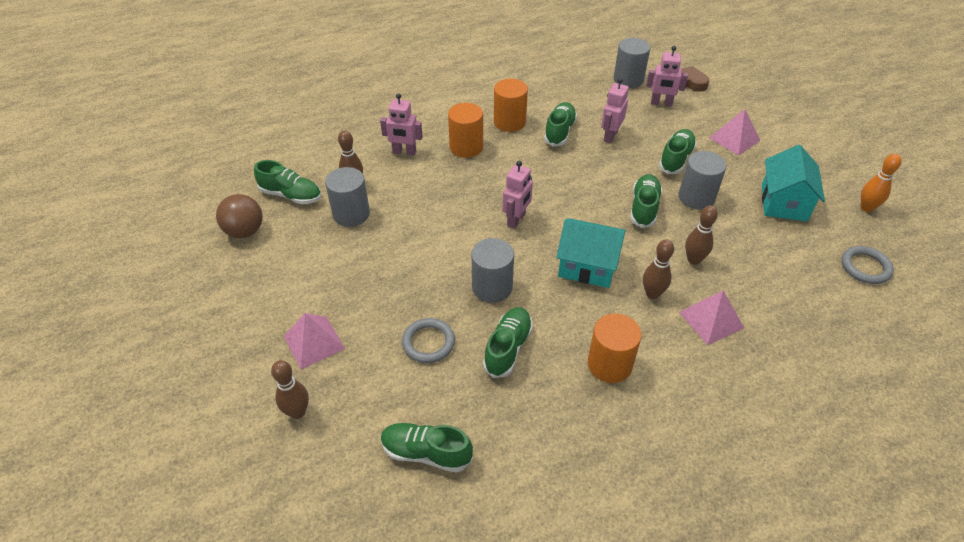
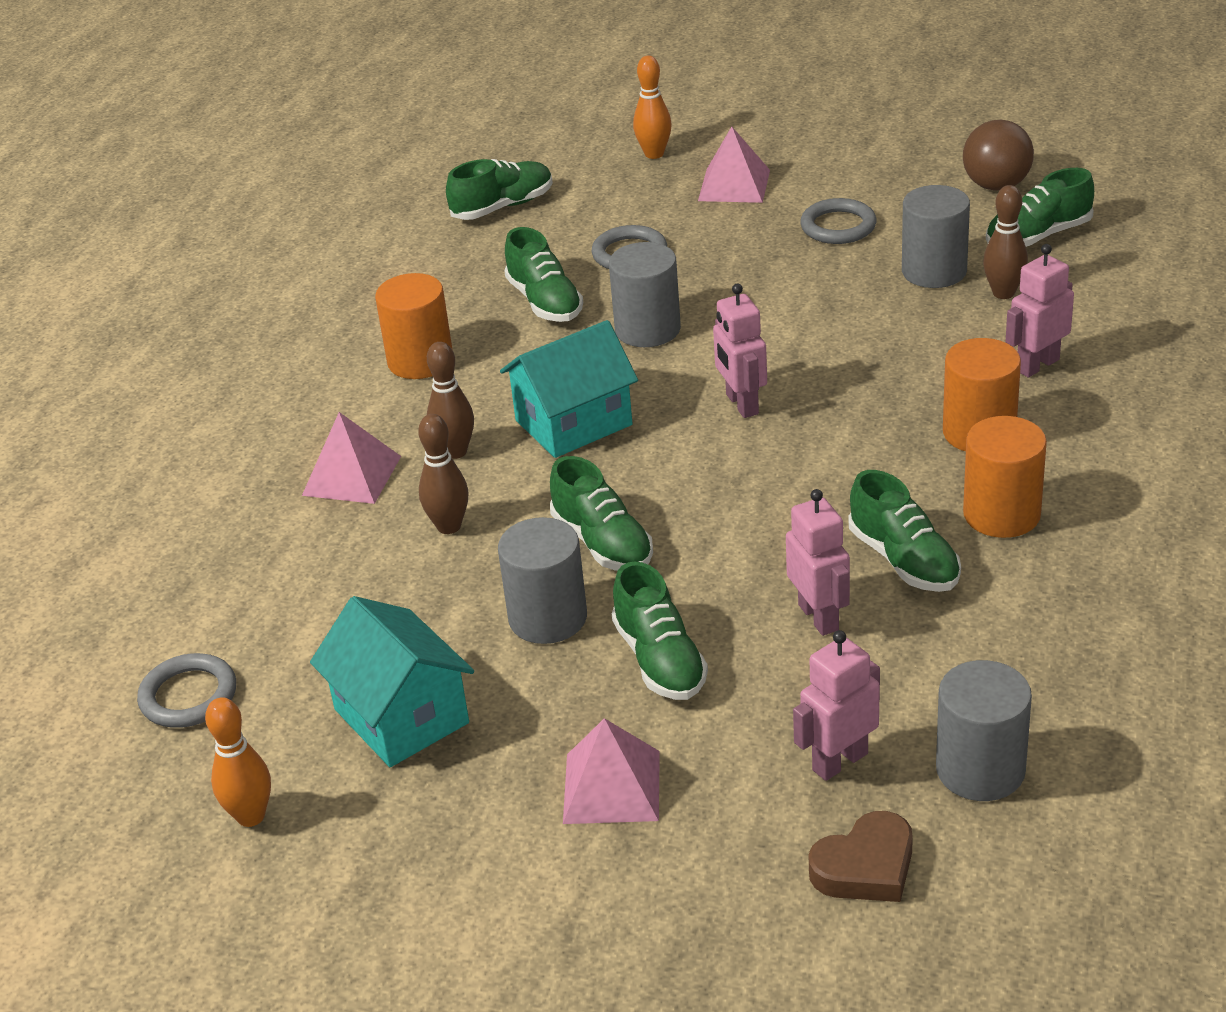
camera: 135 degrees right, 10 degrees down
brown bowling pin [271,360,309,419] -> orange bowling pin [633,55,672,159]
none -> grey ring [800,198,876,244]

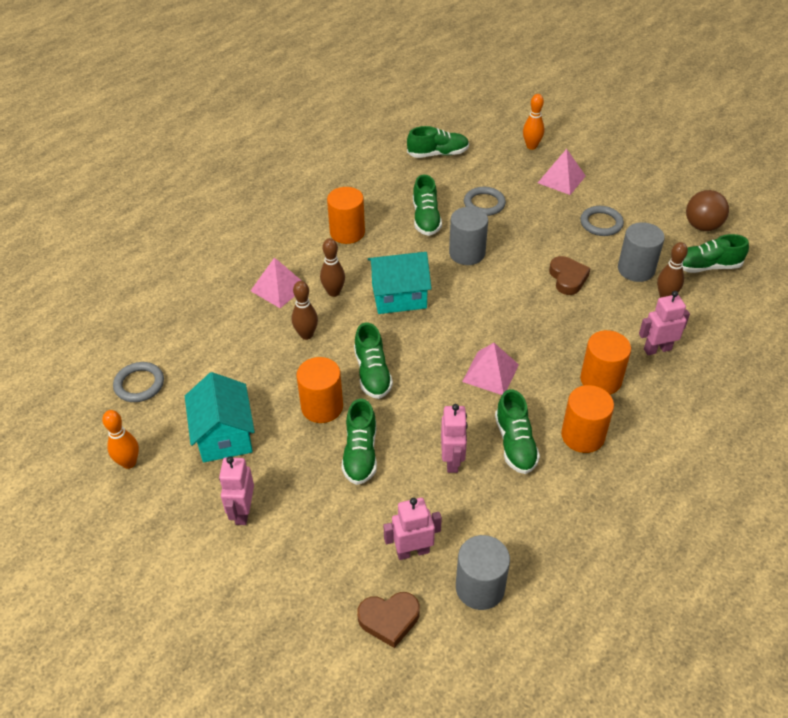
camera: 20 degrees right, 10 degrees up
grey cylinder [498,517,587,644] -> orange cylinder [297,357,343,423]
pink pyramid [563,718,660,824] -> pink pyramid moved to [462,343,519,395]
pink robot [713,284,767,418] -> pink robot moved to [219,456,254,525]
none -> brown heart [549,256,591,295]

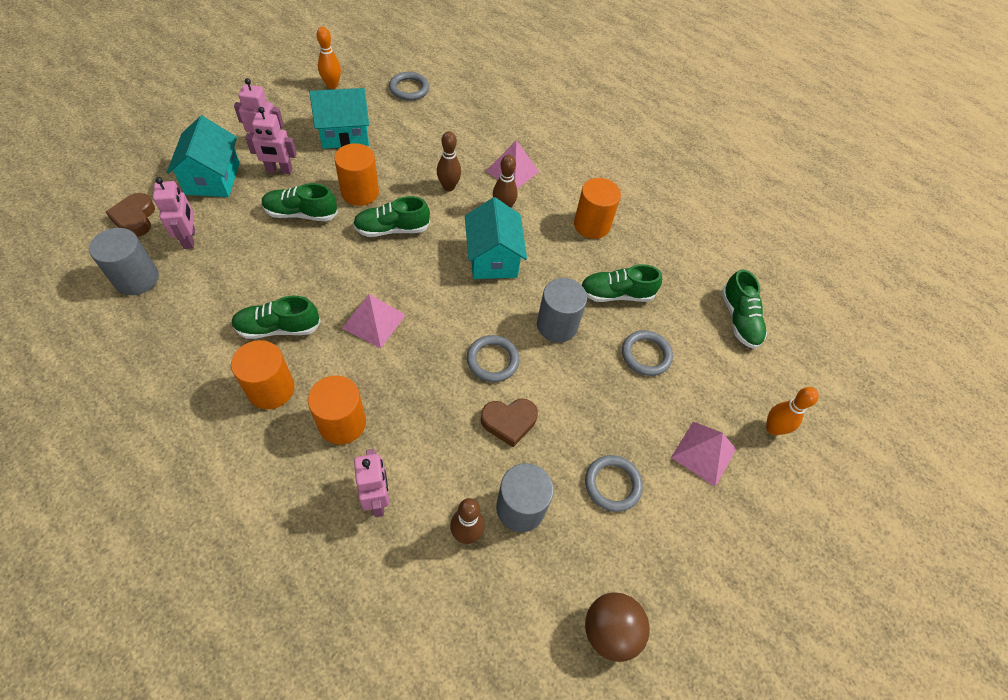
camera: 85 degrees right, 10 degrees up
pink robot [441,404,468,473] -> pink robot moved to [245,107,297,174]
green shoe [683,234,749,273] -> none
none -> turquoise house [167,116,240,197]
none -> grey ring [467,335,520,382]

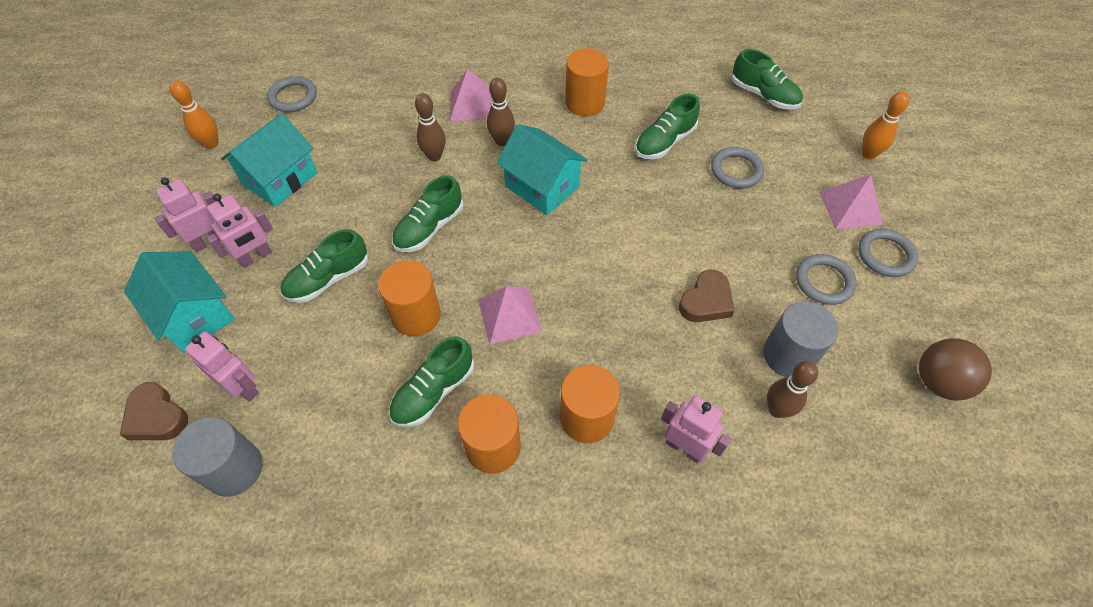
camera: 35 degrees left, 0 degrees up
orange cylinder [334,143,379,206] -> orange cylinder moved to [378,260,441,336]
grey ring [467,335,520,382] -> grey ring moved to [858,229,918,277]
grey cylinder [537,278,587,343] -> none

